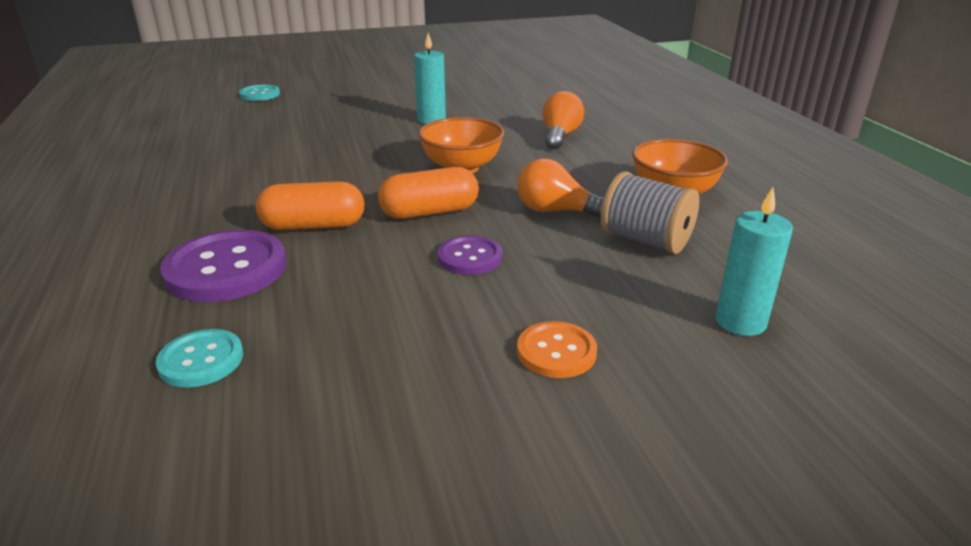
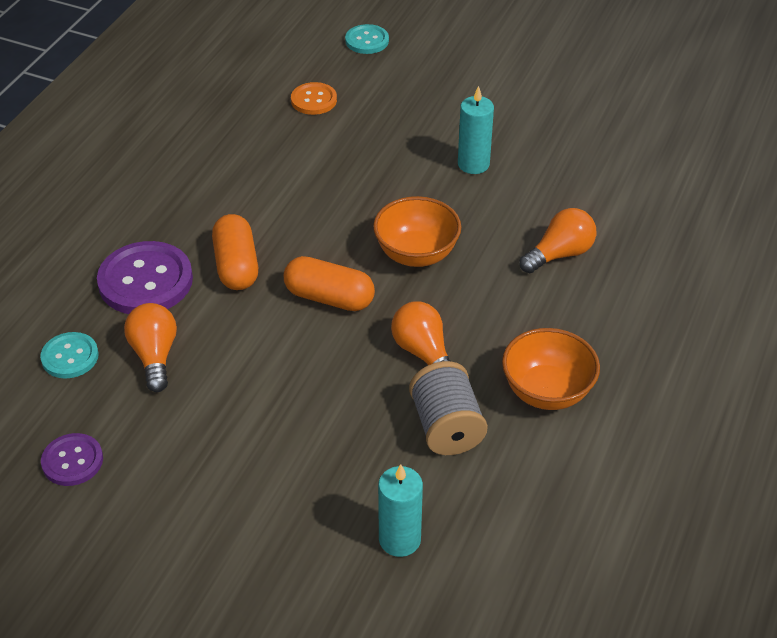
camera: 40 degrees right, 15 degrees up
orange capsule [256,181,365,230] -> orange capsule turned 45 degrees clockwise [212,214,258,290]
purple button [438,235,502,275] -> purple button moved to [41,433,103,486]
orange button [517,321,597,378] -> orange button moved to [291,82,337,115]
none -> orange light bulb [124,303,177,392]

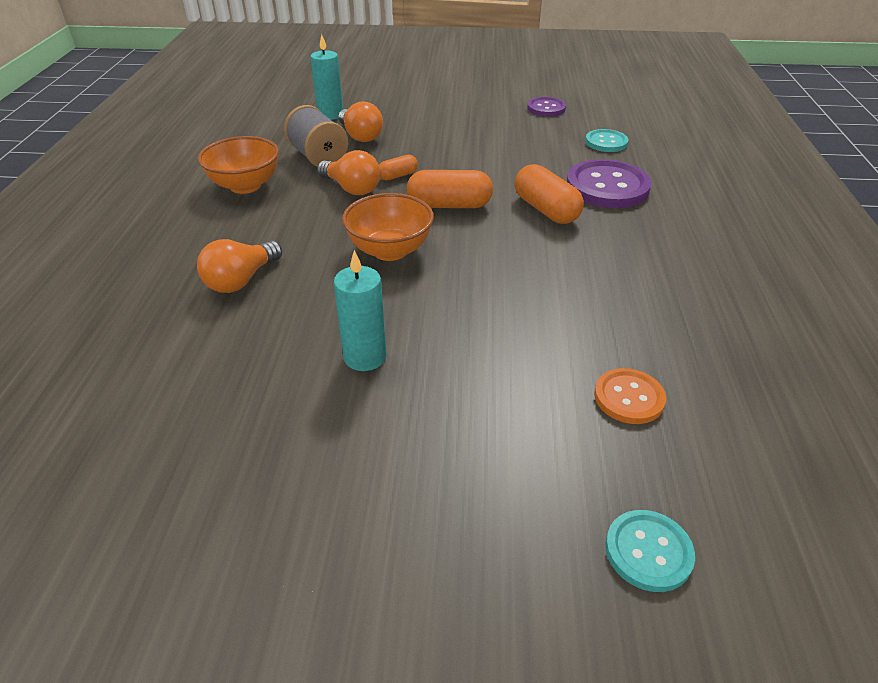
camera: 160 degrees right, 5 degrees down
orange light bulb [124,303,177,392] -> orange light bulb moved to [338,101,383,142]
none -> orange capsule [379,155,418,180]

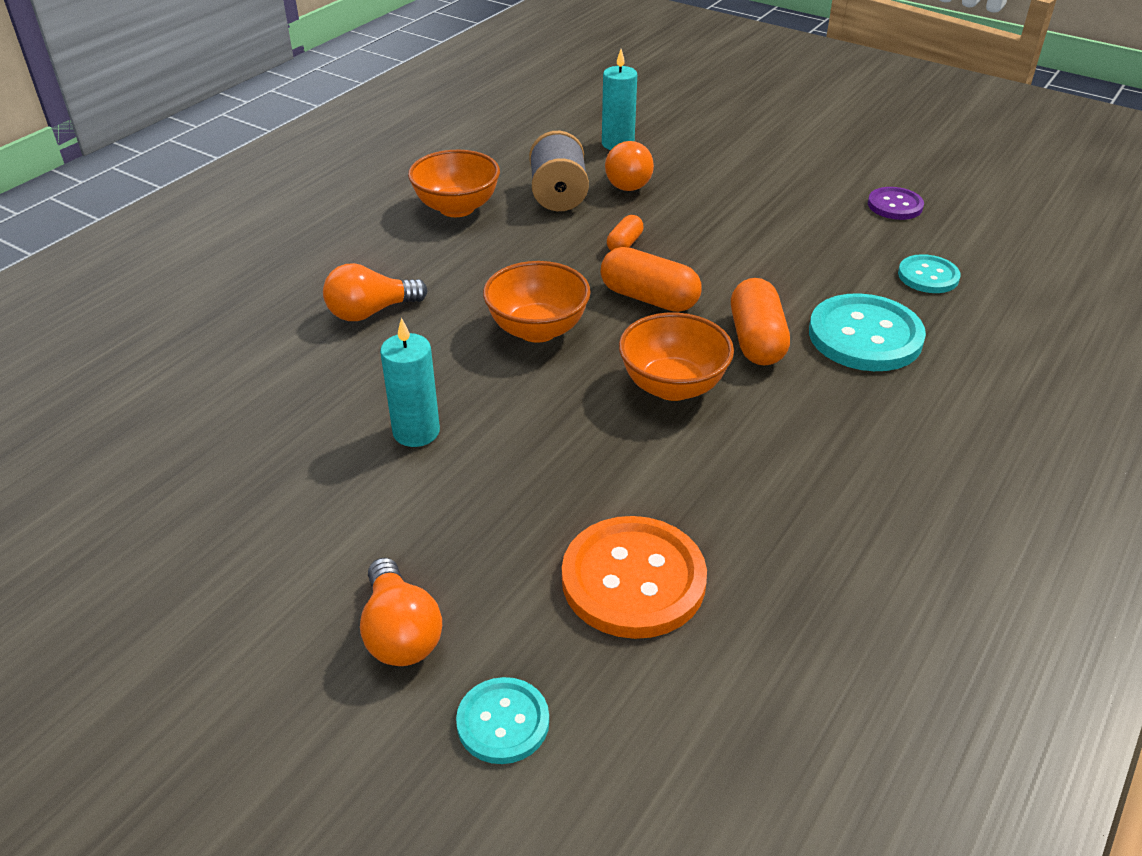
camera: 30 degrees right, 0 degrees up
orange light bulb [317,150,380,195] -> orange light bulb moved to [360,558,442,666]
orange capsule [379,155,418,180] -> orange capsule turned 60 degrees counterclockwise [607,215,644,251]
purple button [567,159,652,208] -> turquoise button [809,293,926,371]
orange button [594,368,666,424] -> orange button [562,516,707,639], size x1.76
none -> orange bowl [619,313,734,401]

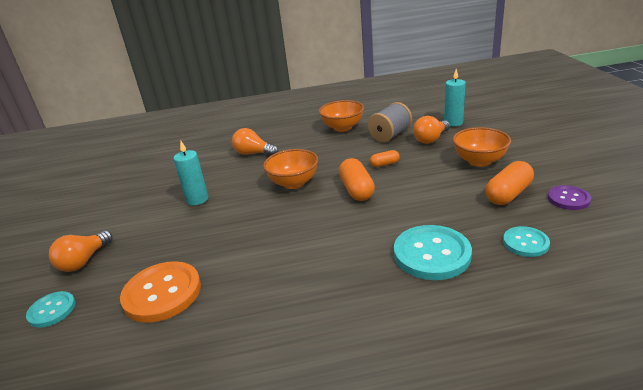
camera: 50 degrees right, 10 degrees down
orange bowl [619,313,734,401] -> orange bowl moved to [453,127,511,167]
orange capsule [731,278,790,366] -> orange capsule moved to [485,161,534,205]

